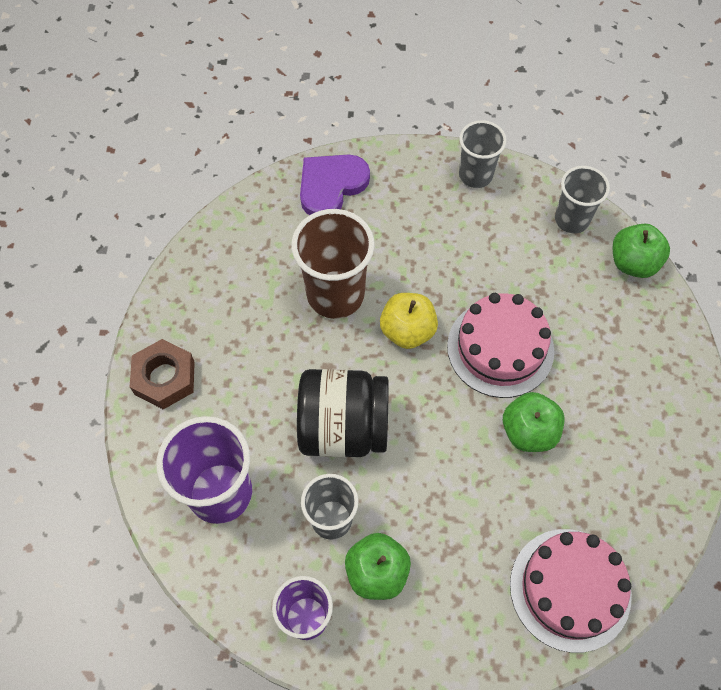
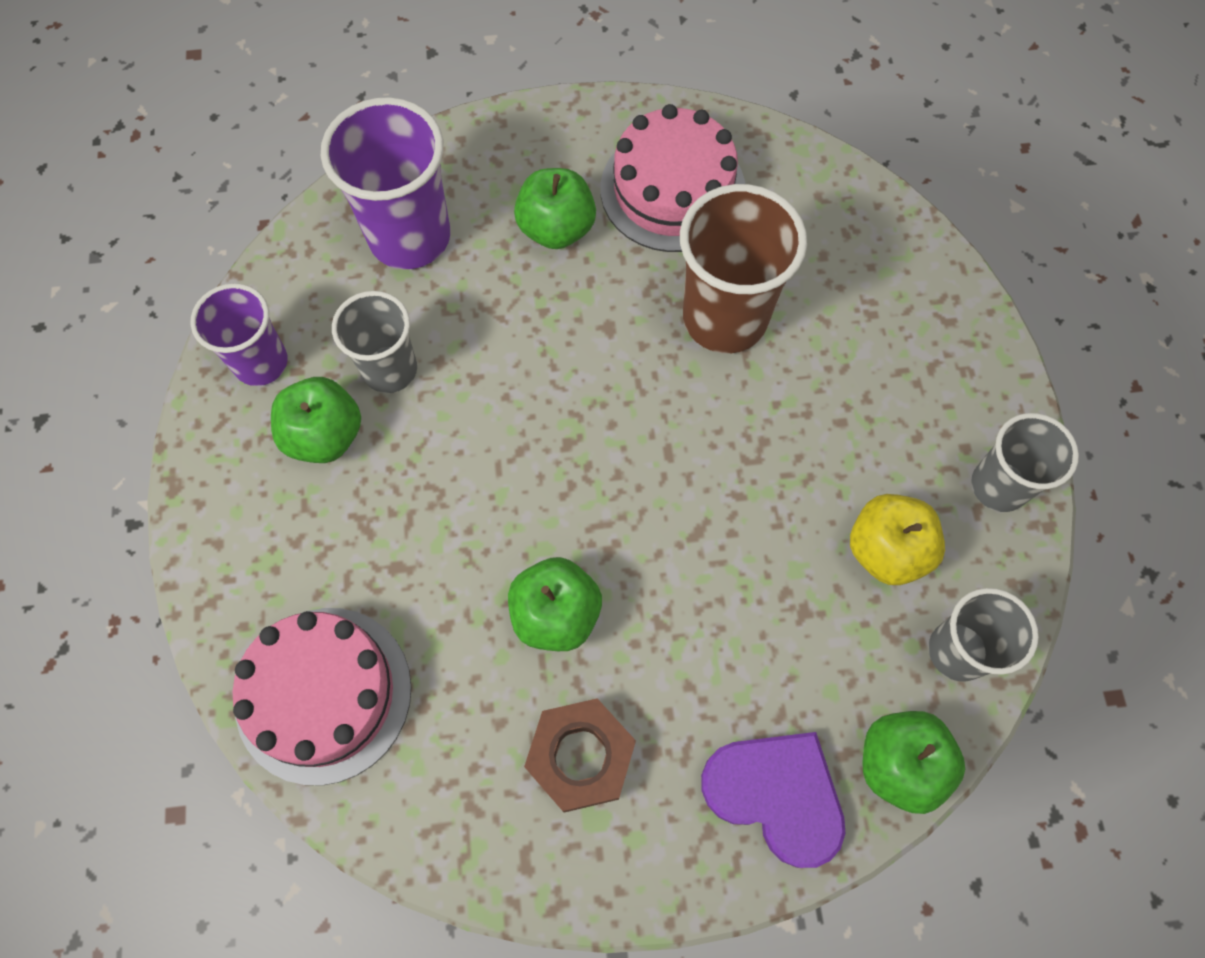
camera: 80 degrees right, 5 degrees up
brown nut [130,339,195,409] -> brown nut moved to [524,698,636,813]
black jar [297,369,389,457] -> none
purple heart [300,154,370,215] -> purple heart moved to [701,732,846,868]
yellow apple [380,293,438,349] -> yellow apple moved to [850,494,945,585]
pink cake [447,293,554,398] -> pink cake moved to [600,104,745,252]
none -> green apple [514,168,596,249]

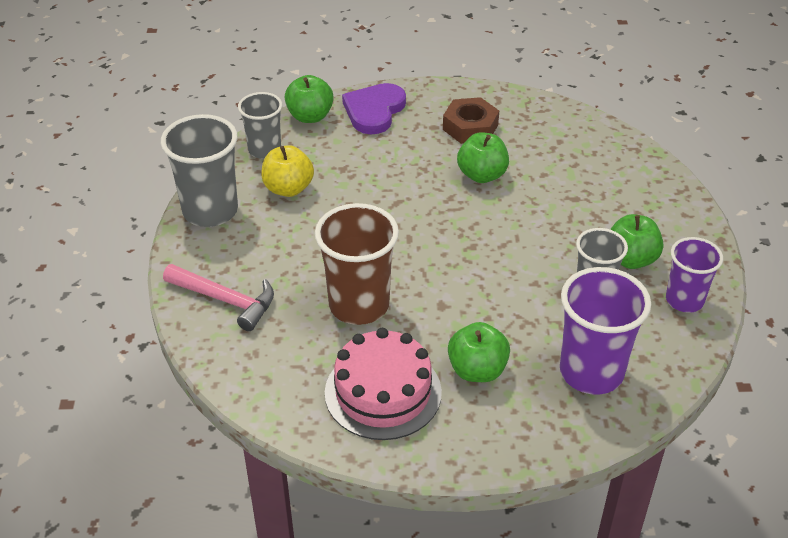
camera: 175 degrees left, 25 degrees down
pink cake [233,608,411,785] -> none
purple heart [701,732,846,868] -> purple heart turned 75 degrees clockwise [342,83,406,134]
grey cup [971,413,1079,512] -> grey cup [161,114,238,227], size x1.58
none -> pink hammer [163,264,274,331]

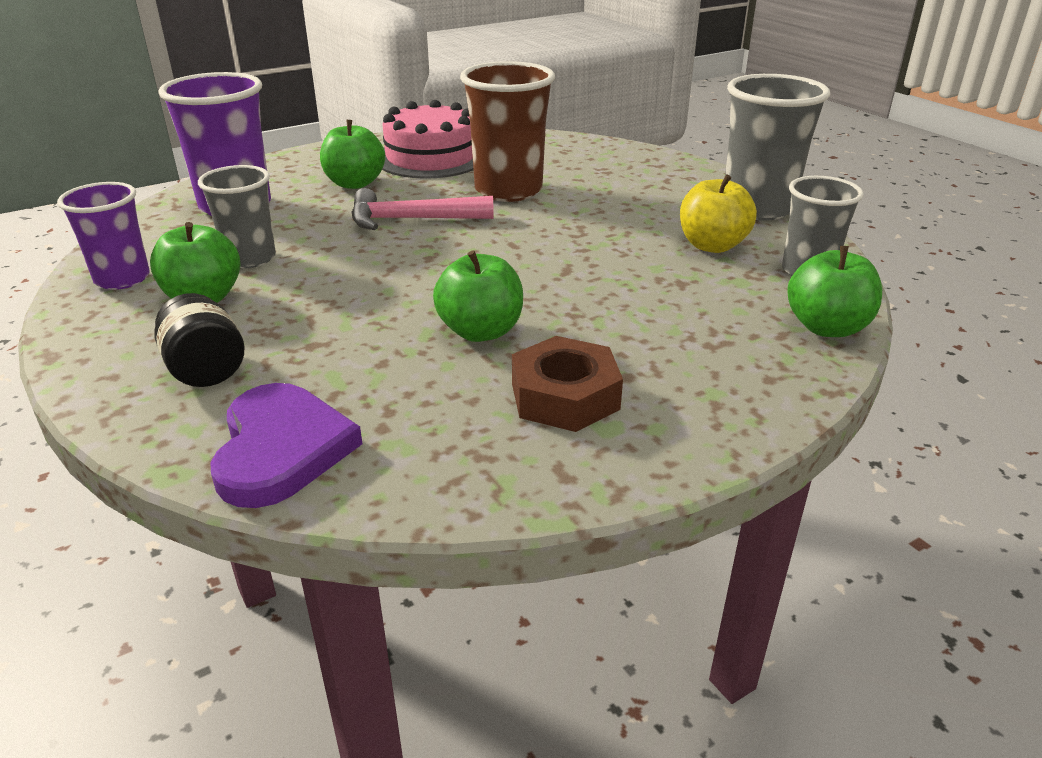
camera: 150 degrees right, 10 degrees down
pink hammer [163,264,274,331] -> pink hammer moved to [352,188,494,230]
purple heart [342,83,406,134] -> purple heart moved to [210,383,363,508]
none -> black jar [154,293,244,387]

